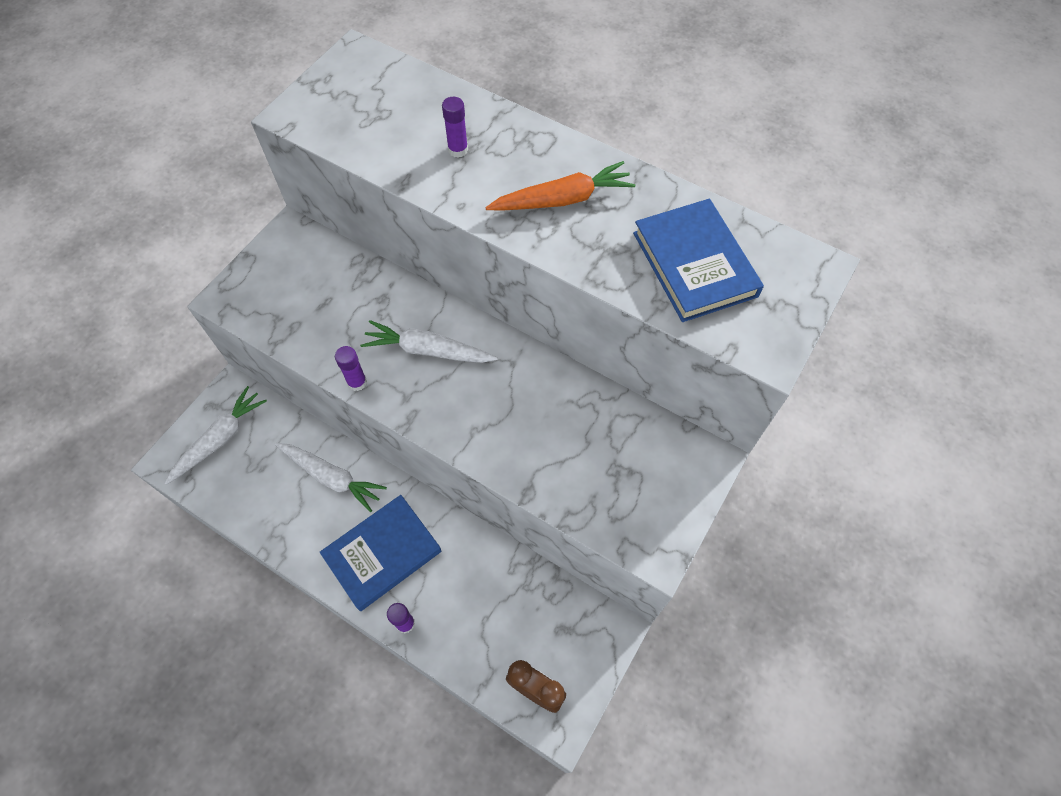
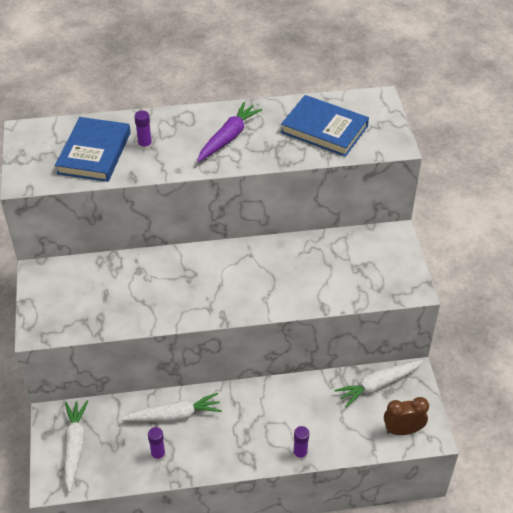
camera: 40 degrees left, 15 degrees down
blue book [320,495,441,611] -> blue book moved to [55,117,131,182]
purple glue stick [335,346,367,391] -> purple glue stick moved to [148,427,166,462]
white carrot [360,320,498,363] -> white carrot moved to [335,360,423,407]
orange carrot [485,161,635,211] -> purple carrot [197,102,262,162]

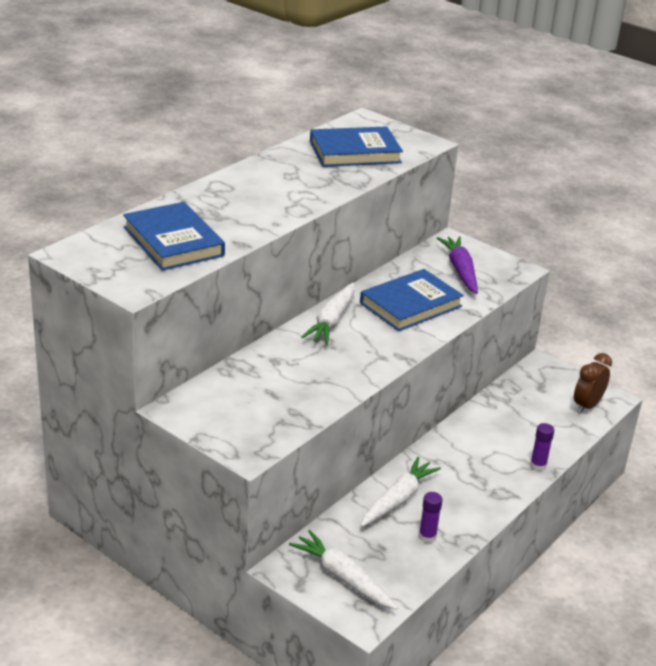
camera: 45 degrees left, 15 degrees down
purple glue stick [134,111,152,151] -> none
purple carrot [197,102,262,162] -> purple carrot moved to [437,236,478,294]
white carrot [335,360,423,407] -> white carrot moved to [301,282,355,344]
none -> blue book [360,269,464,331]

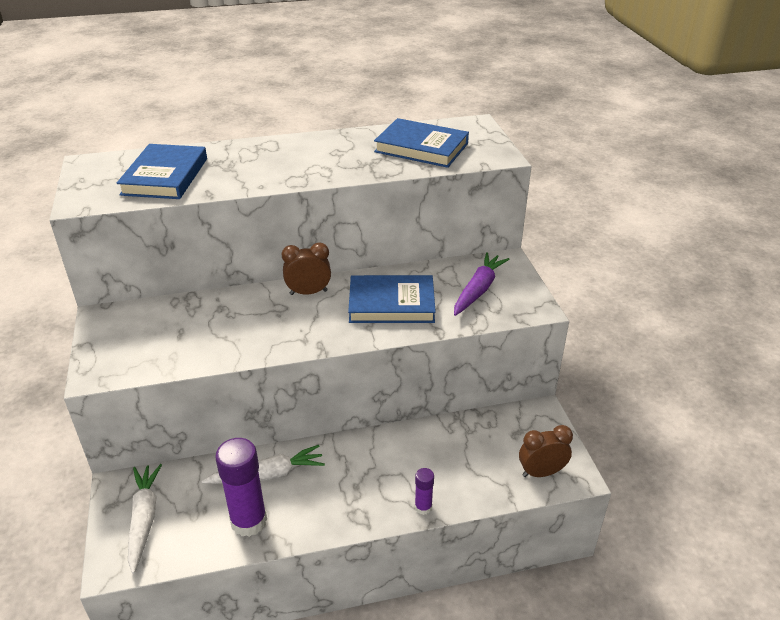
camera: 40 degrees right, 5 degrees up
white carrot [301,282,355,344] -> brown clock [282,243,331,295]
purple glue stick [419,492,442,543] -> purple glue stick [215,438,267,537], size x2.02

